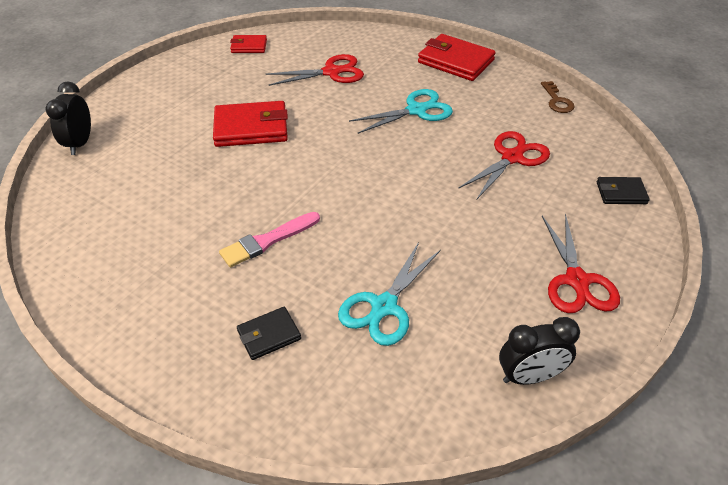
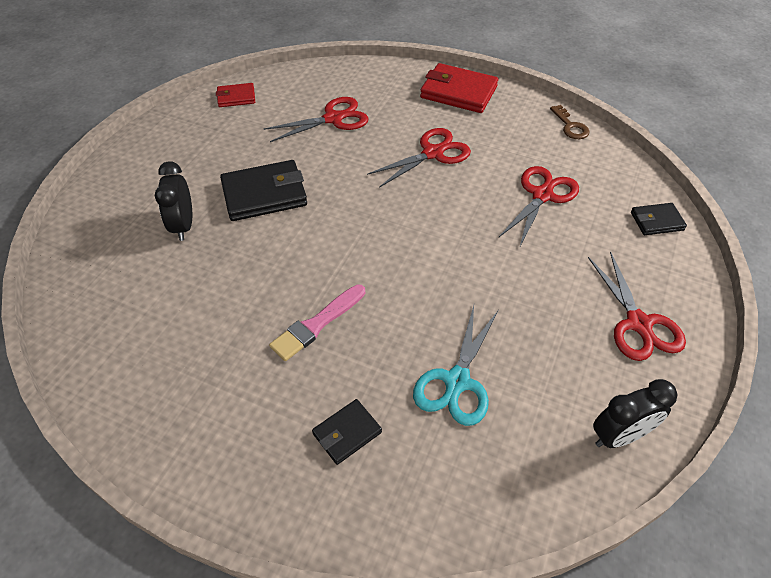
camera: 10 degrees left, 5 degrees up
black clock [46,82,91,155] -> black clock moved to [155,161,192,241]
red wallet [213,101,288,147] -> black wallet [220,160,307,221]
turquoise scissors [349,89,453,134] -> red scissors [367,128,471,188]

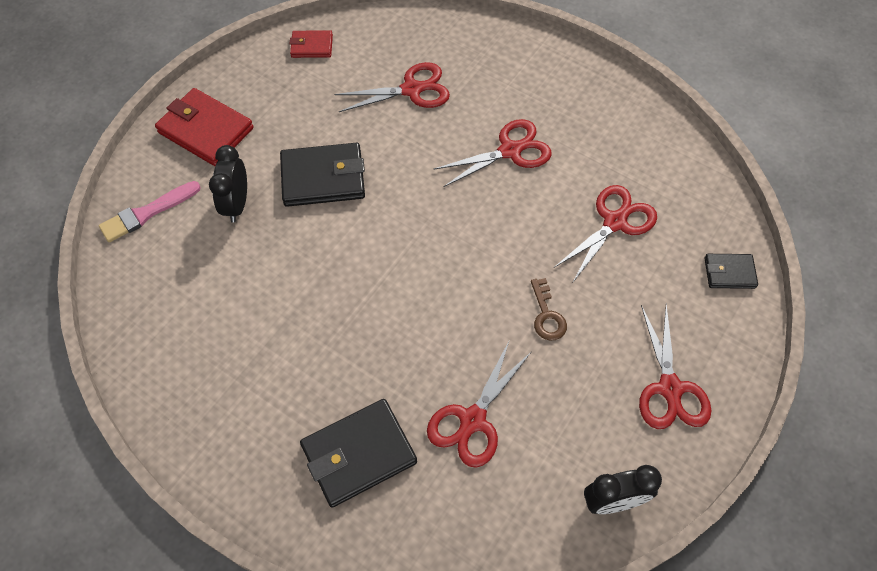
camera: 10 degrees right, 10 degrees up
pink brush [269,284,365,361] -> pink brush moved to [99,181,201,242]
black wallet [312,399,382,465] -> black wallet [300,399,417,508], size x1.81
turquoise scissors [413,305,498,426] -> red scissors [427,341,532,468]
red wallet [420,63,498,113] -> red wallet moved to [155,88,254,166]
brown key [550,105,590,139] -> brown key moved to [531,278,567,341]

